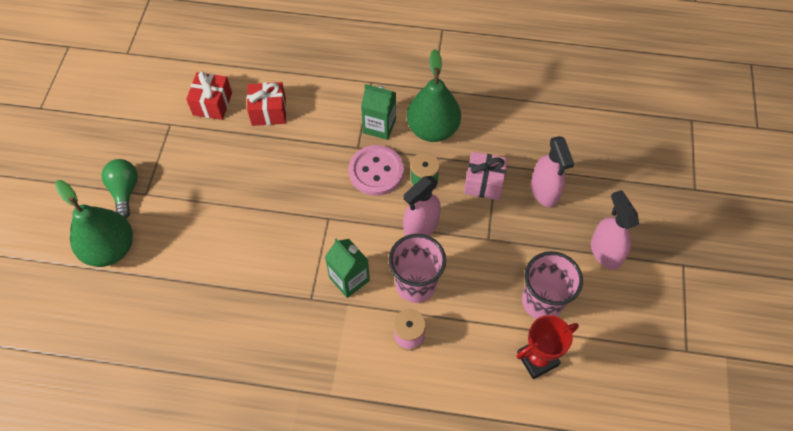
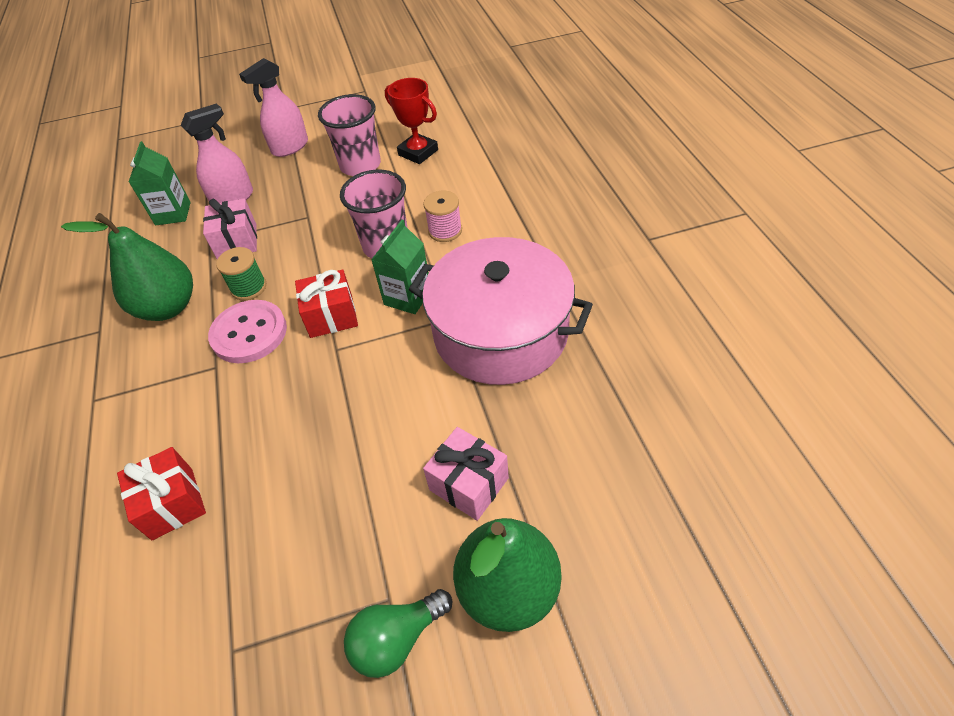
camera: 110 degrees left, 10 degrees down
red gift [186,71,232,120] -> red gift moved to [295,269,358,338]
green carton [361,84,396,140] -> green carton moved to [128,141,191,225]
pink spray bottle [403,176,441,236] -> none
none -> pink pot [409,237,593,385]
none -> pink gift [423,427,509,521]

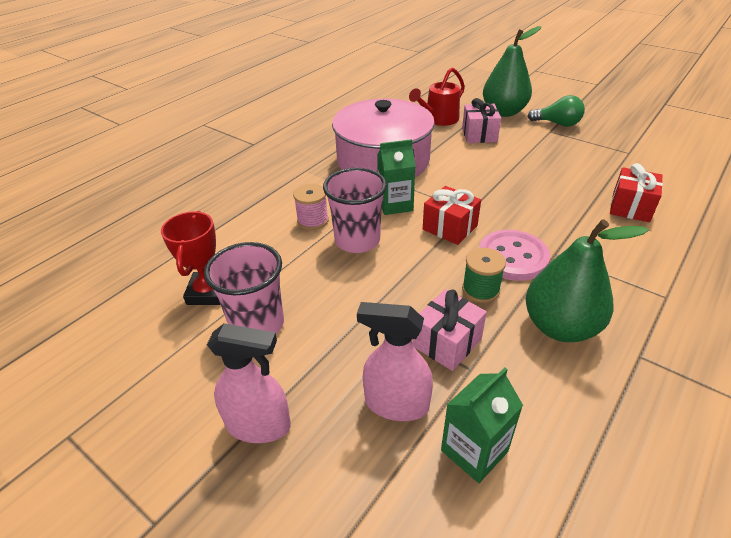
camera: 130 degrees left, 10 degrees down
none -> red watering can [409,67,465,126]

